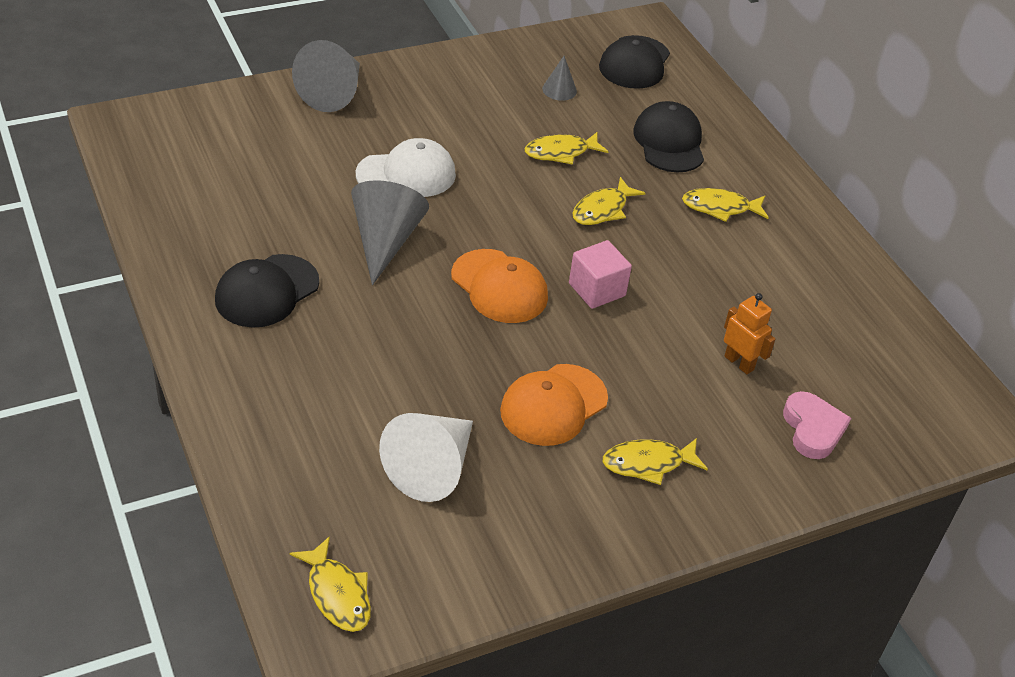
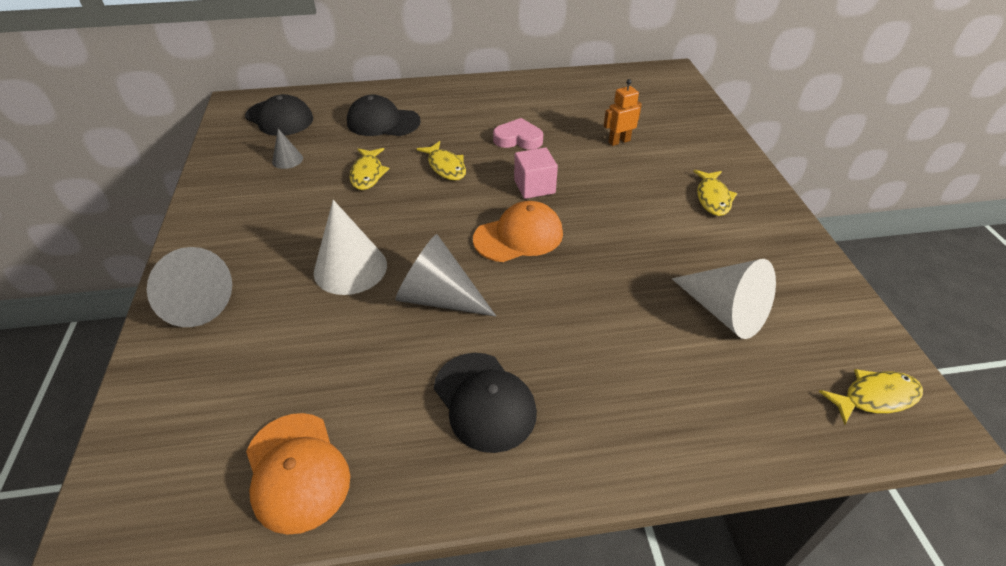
camera: 70 degrees left, 0 degrees up
white cap [356,138,456,197] -> white cone [314,200,387,295]
orange cap [500,364,608,446] -> orange cap moved to [246,413,350,535]
yellow fish [682,188,769,222] -> none
pink heart [783,391,851,459] -> pink heart moved to [493,118,543,150]

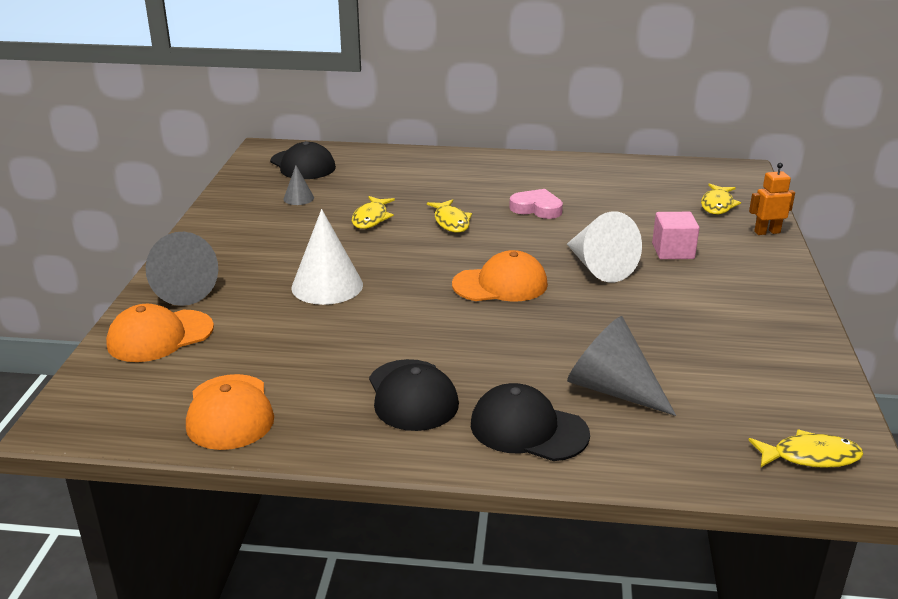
camera: 15 degrees right, 15 degrees down
black cap [347,95,421,136] -> black cap moved to [471,383,590,461]
grey cone [395,234,496,316] -> grey cone moved to [567,316,676,416]
pink cube [514,147,558,199] -> pink cube moved to [652,212,699,259]
orange robot [604,79,642,146] -> orange robot moved to [749,163,795,235]
white cone [672,259,776,339] -> white cone moved to [567,211,642,282]
yellow fish [693,170,737,216] -> yellow fish moved to [701,183,741,214]
none -> orange cap [106,304,214,362]

